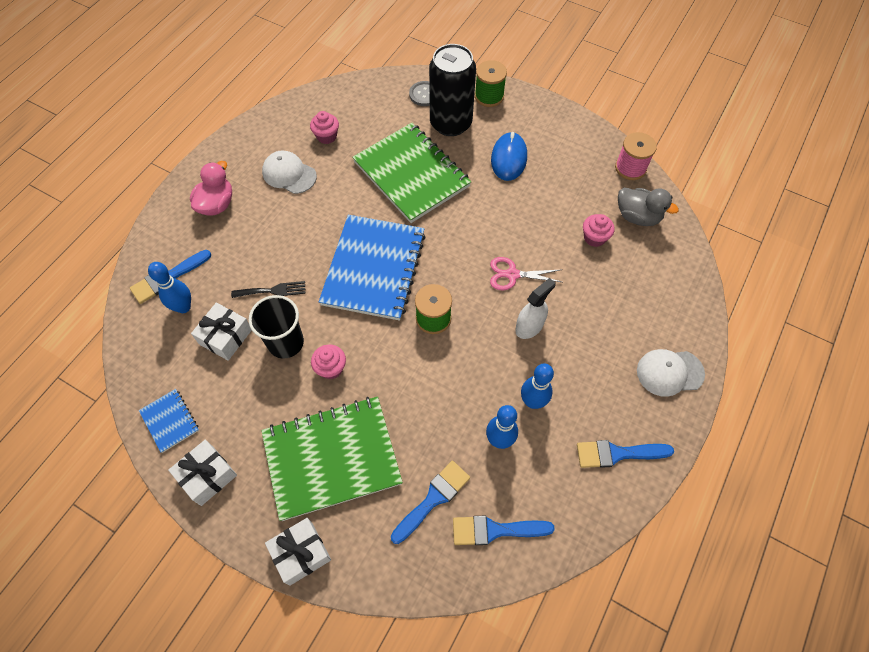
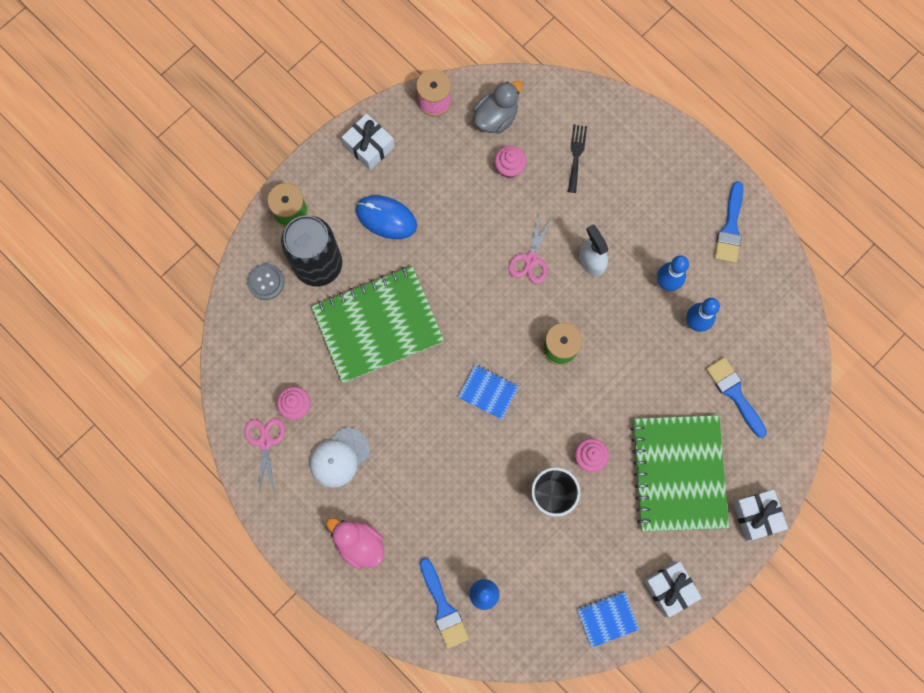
camera: 75 degrees left, 15 degrees up
white gift [191,303,252,361] -> white gift moved to [342,114,395,170]
black fork [231,281,306,298] -> black fork moved to [568,125,587,193]
blue notebook [319,215,426,321] -> blue notebook [458,364,519,420], size x0.45
blue brush [453,516,555,545] -> none
white cap [637,349,705,397] -> none
none -> pink scissors [244,418,285,494]

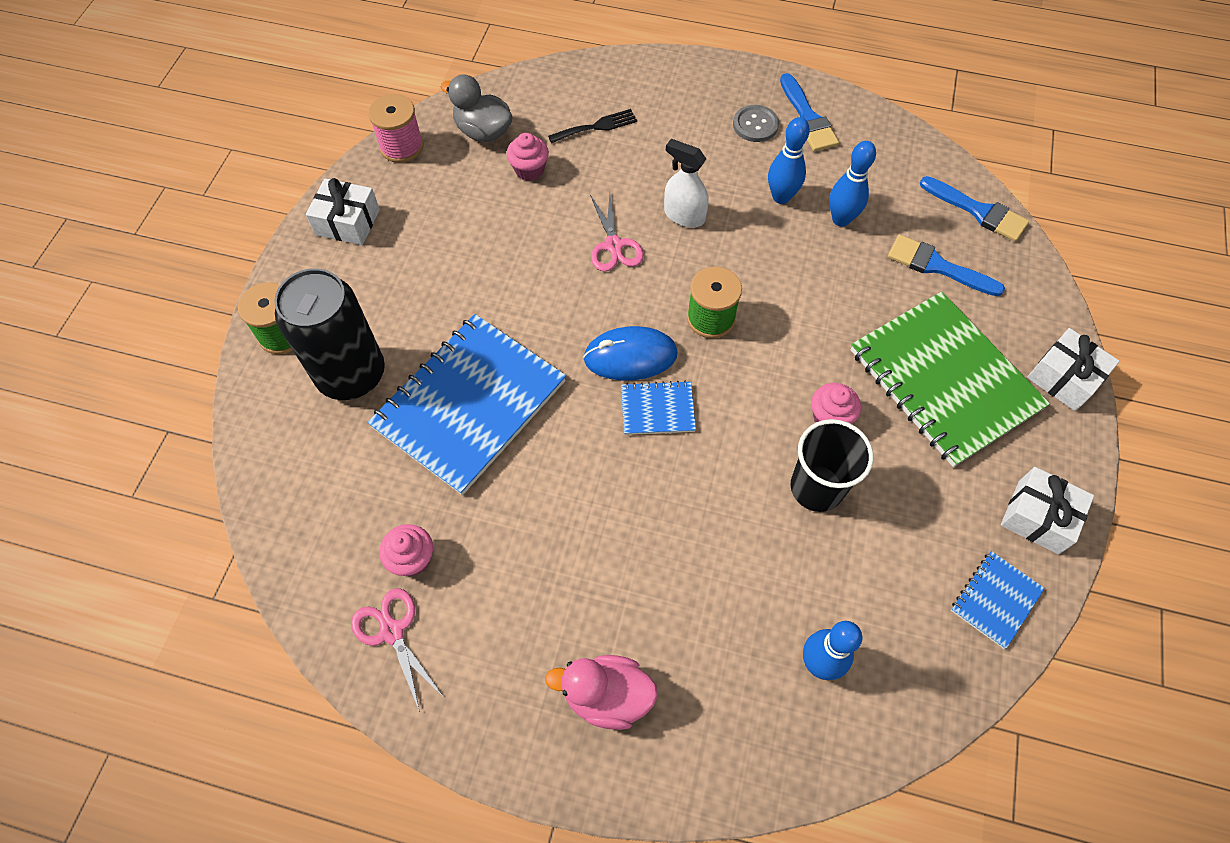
camera: 30 degrees left, 15 degrees down
grey button [247,263,284,300] -> grey button moved to [733,105,779,142]
white cap [310,427,370,488] -> none
green notebook [312,266,444,383] -> blue notebook [367,314,566,495]
blue mouse [356,195,417,239] -> blue mouse moved to [583,326,678,381]
blue brush [420,558,469,649] -> blue brush moved to [920,176,1029,241]
grey duck [473,81,523,133] -> grey duck turned 75 degrees counterclockwise [441,74,513,142]
black fork [568,125,587,193] -> black fork turned 90 degrees clockwise [548,109,637,143]

